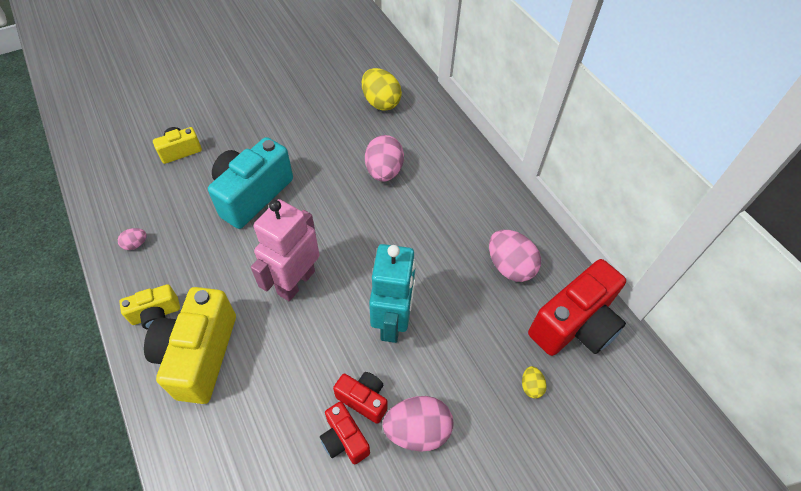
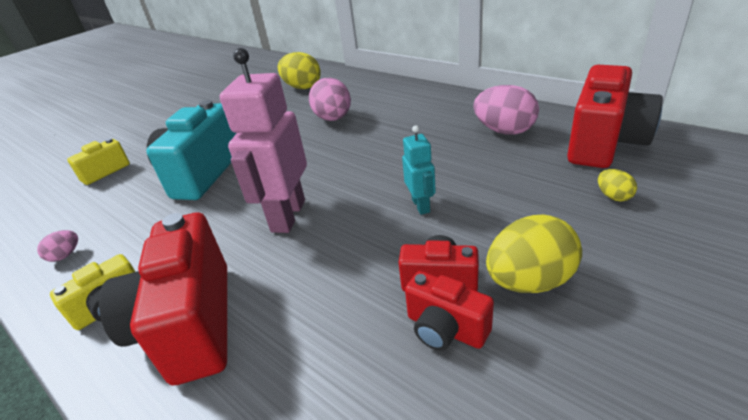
camera: 15 degrees left, 20 degrees down
yellow camera [144,287,236,404] -> red camera [99,213,227,385]
turquoise robot [369,244,416,343] -> turquoise robot [402,125,436,215], size x0.52
pink egg [383,396,453,452] -> yellow egg [486,214,582,293]

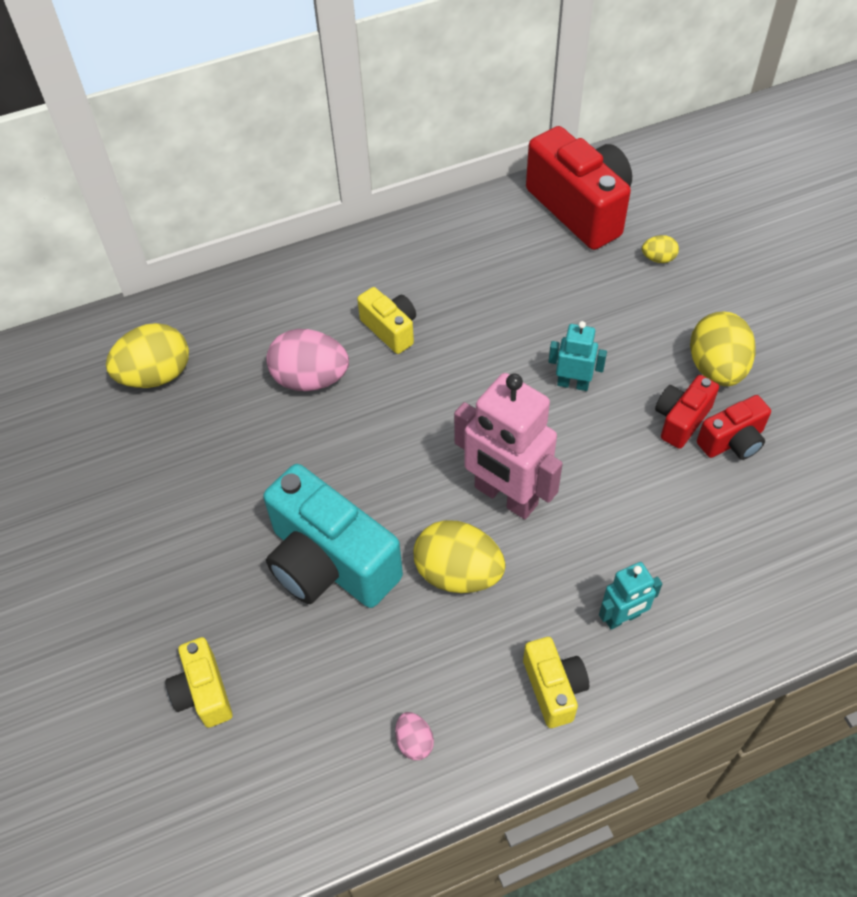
camera: 65 degrees left, 20 degrees up
red camera [99,213,227,385] -> turquoise robot [599,562,662,629]
pink egg [473,85,539,135] -> none
none -> yellow camera [357,287,416,354]
none -> yellow egg [413,520,506,593]

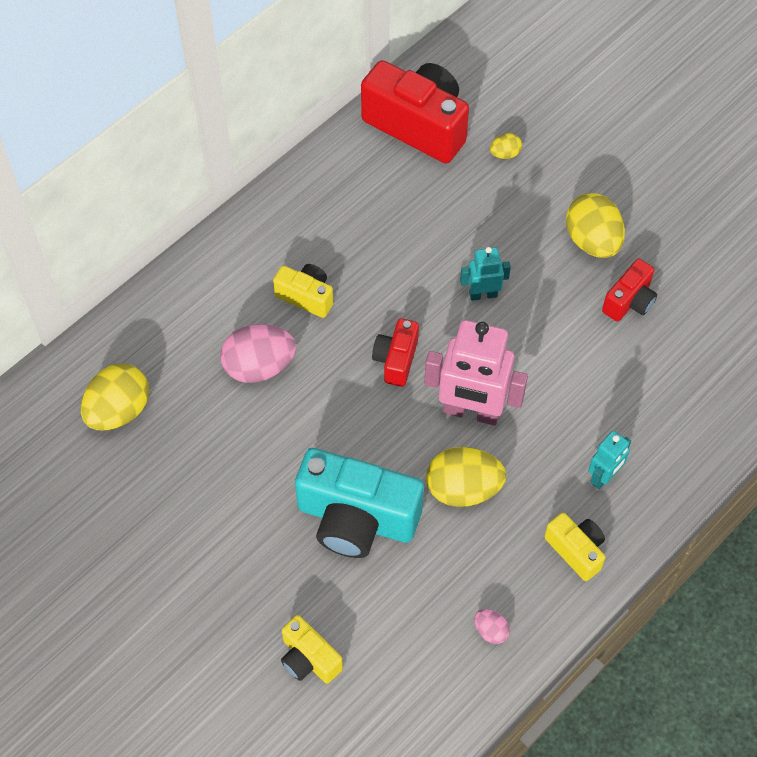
camera: 25 degrees left, 5 degrees up
red camera [655,375,719,449] -> red camera moved to [372,318,419,387]

